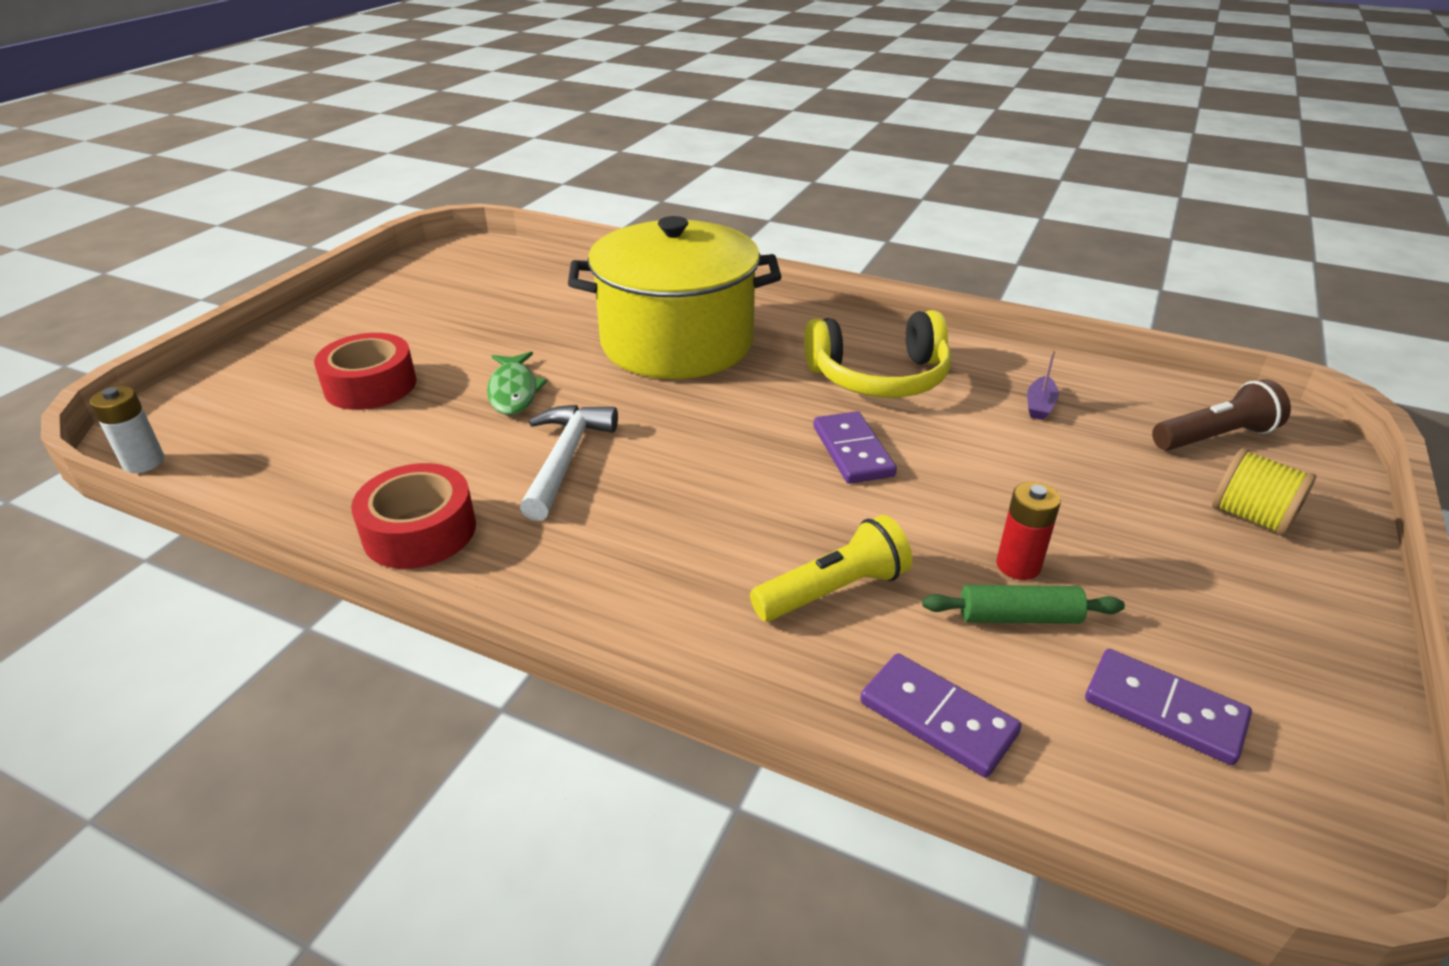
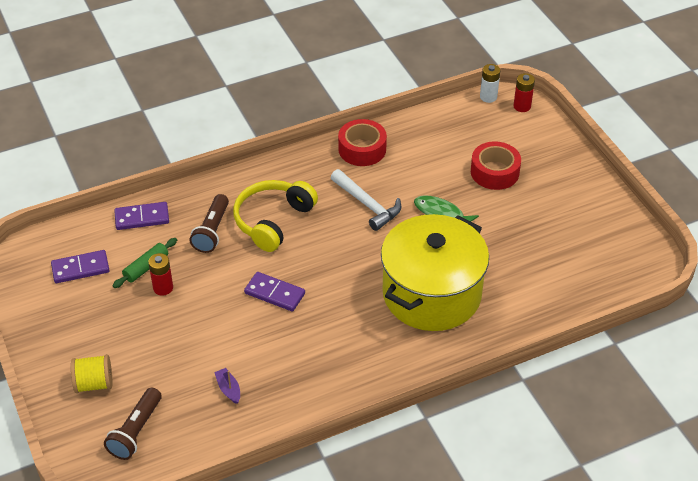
camera: 130 degrees right, 10 degrees up
yellow flashlight [750,515,912,621] -> brown flashlight [189,194,229,253]
yellow headphones [804,310,951,398] -> yellow headphones moved to [233,180,318,252]
none -> red battery [513,73,535,112]

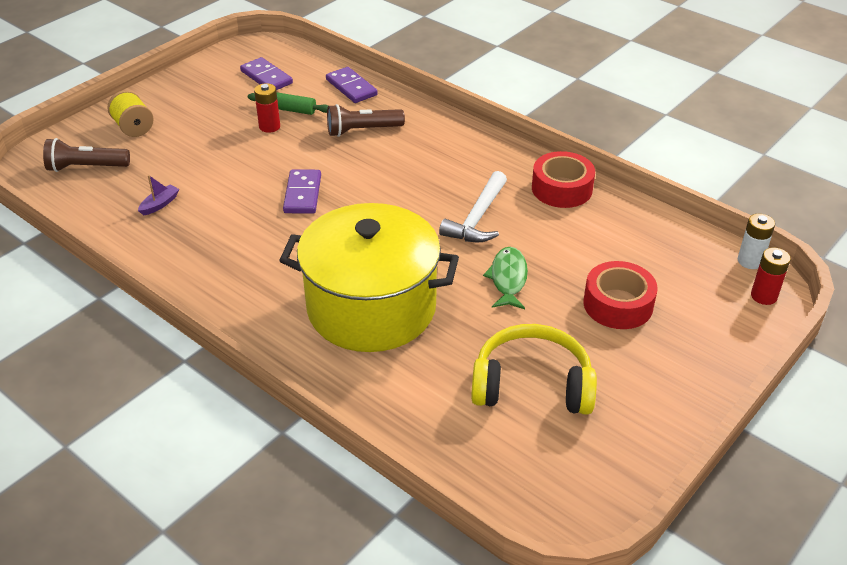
camera: 65 degrees right, 5 degrees down
yellow headphones [233,180,318,252] -> yellow headphones moved to [471,324,597,415]

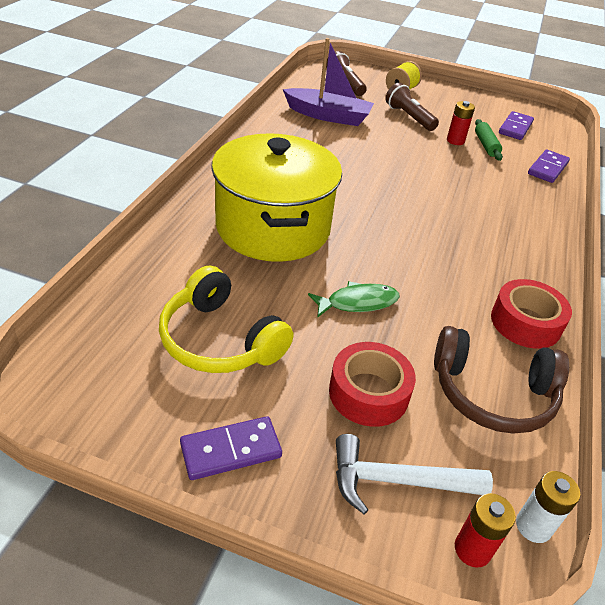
camera: 65 degrees right, 0 degrees up
purple boat [138,175,179,216] -> purple boat [283,38,374,126], size x2.47
purple domino [283,169,321,214] -> purple domino moved to [180,416,282,480]
brown flashlight [327,104,405,137] -> brown flashlight moved to [385,83,439,131]
white hammer [439,171,507,243] -> white hammer moved to [336,434,493,515]
yellow headphones [471,324,597,415] -> yellow headphones turned 150 degrees clockwise [159,266,294,373]
none -> brown headphones [434,326,569,434]

